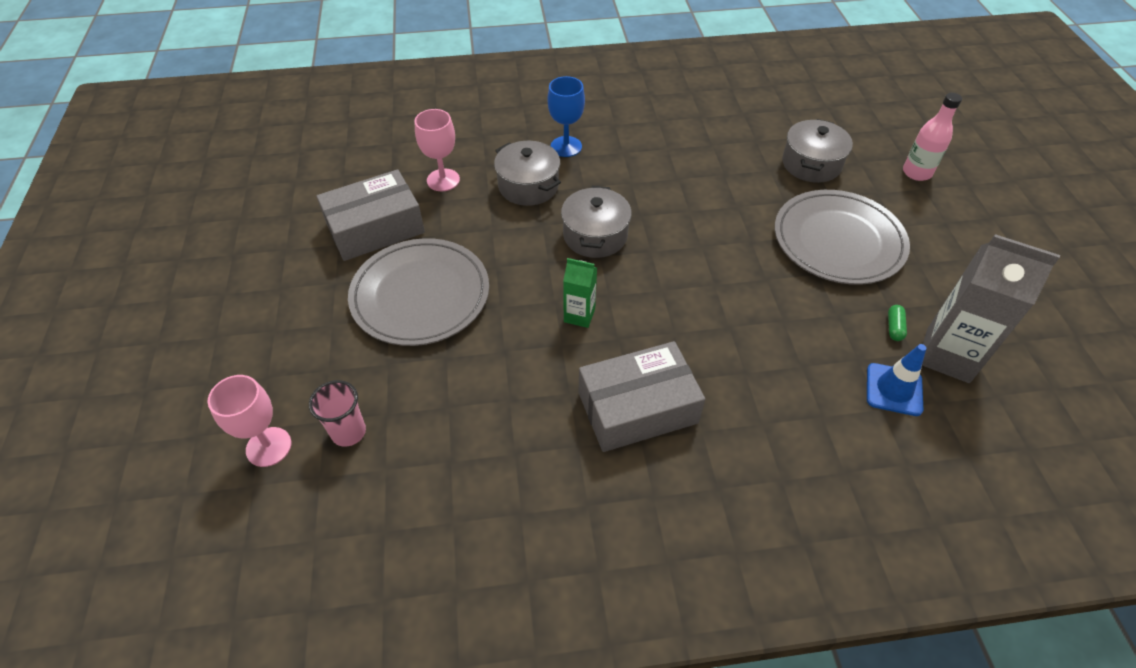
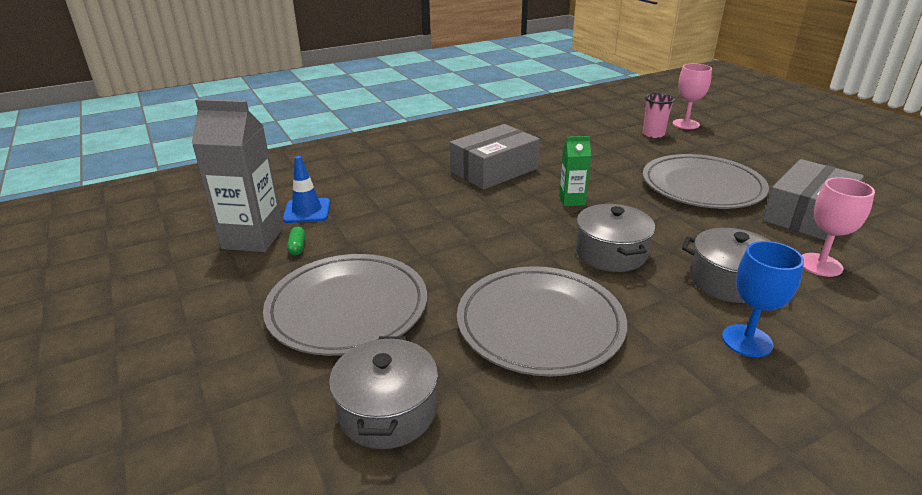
camera: 160 degrees right, 20 degrees down
pink bottle [903,93,962,181] -> none
none -> grey plate [457,266,627,376]

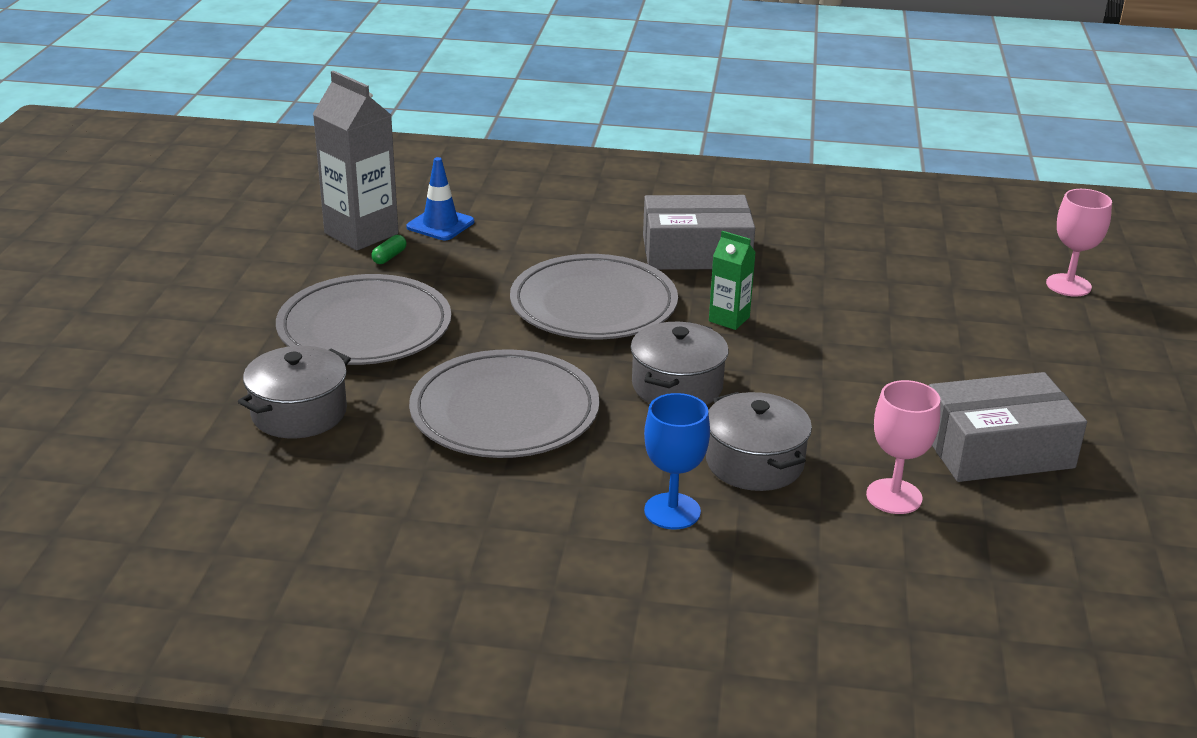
camera: 35 degrees right, 0 degrees up
pink cup [643,93,675,138] -> none
grey plate [643,154,769,209] -> grey plate moved to [510,254,678,339]

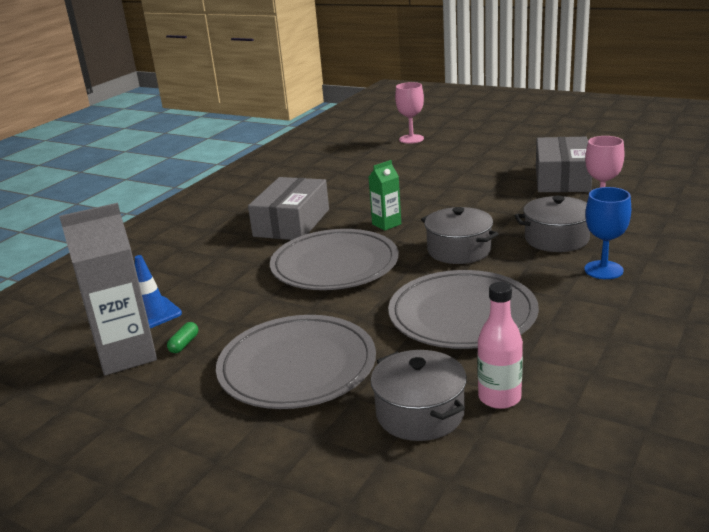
camera: 65 degrees left, 5 degrees down
green capsule [371,235,407,264] -> green capsule turned 60 degrees clockwise [167,322,198,353]
none -> pink bottle [477,282,523,409]

